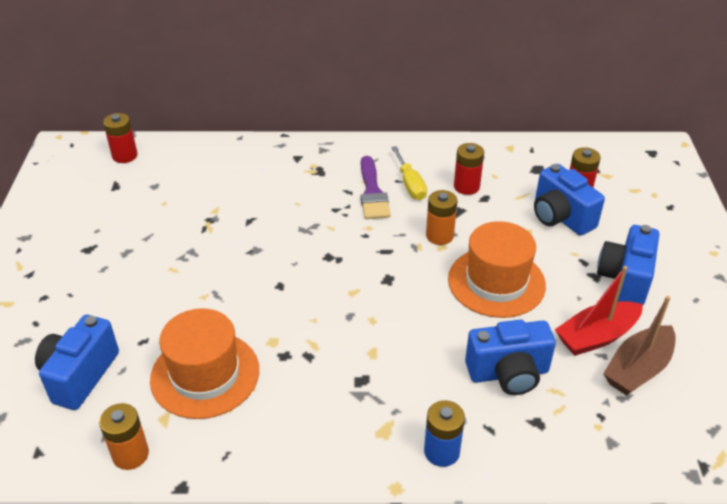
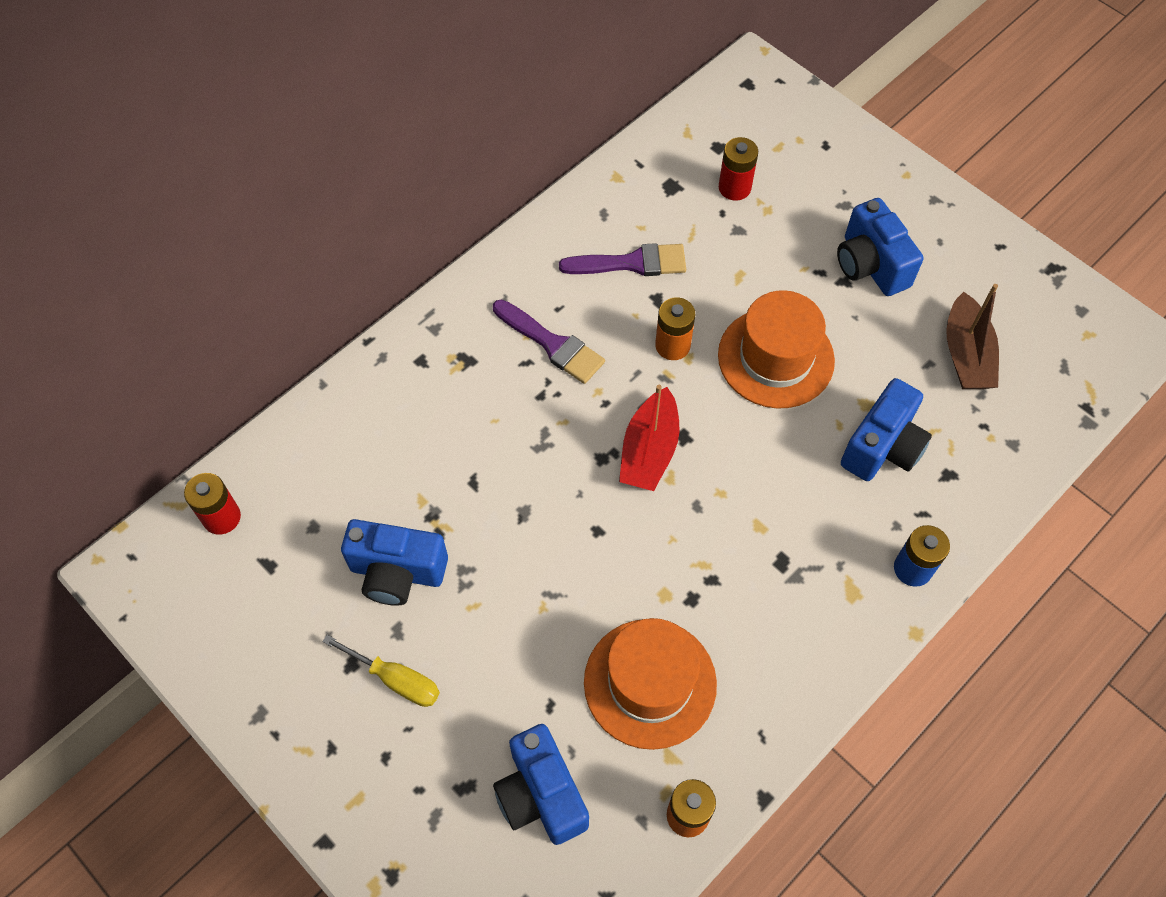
camera: 45 degrees left, 20 degrees up
yellow screwdriver [391,146,427,200] -> yellow screwdriver moved to [322,635,440,707]
red battery [454,143,484,195] -> purple brush [559,243,686,276]
blue camera [534,164,605,236] -> blue camera moved to [341,519,448,606]
red boat [555,266,643,356] -> red boat moved to [619,385,679,491]

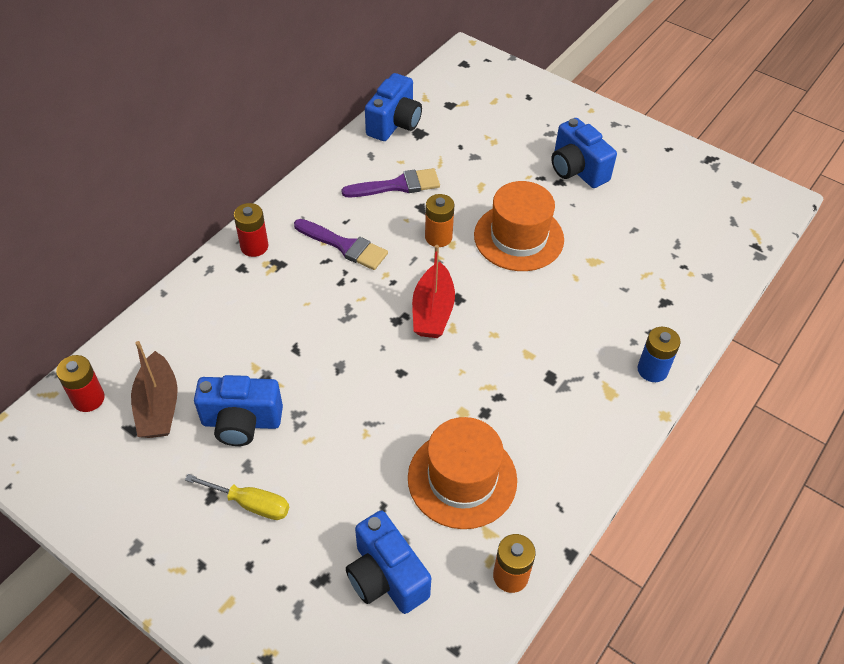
camera: 10 degrees left, 10 degrees down
red battery [719,137,758,201] -> red battery moved to [234,203,268,257]
blue camera [841,378,932,481] -> blue camera moved to [365,73,422,141]
brown boat [947,284,999,389] -> brown boat moved to [131,341,178,438]

